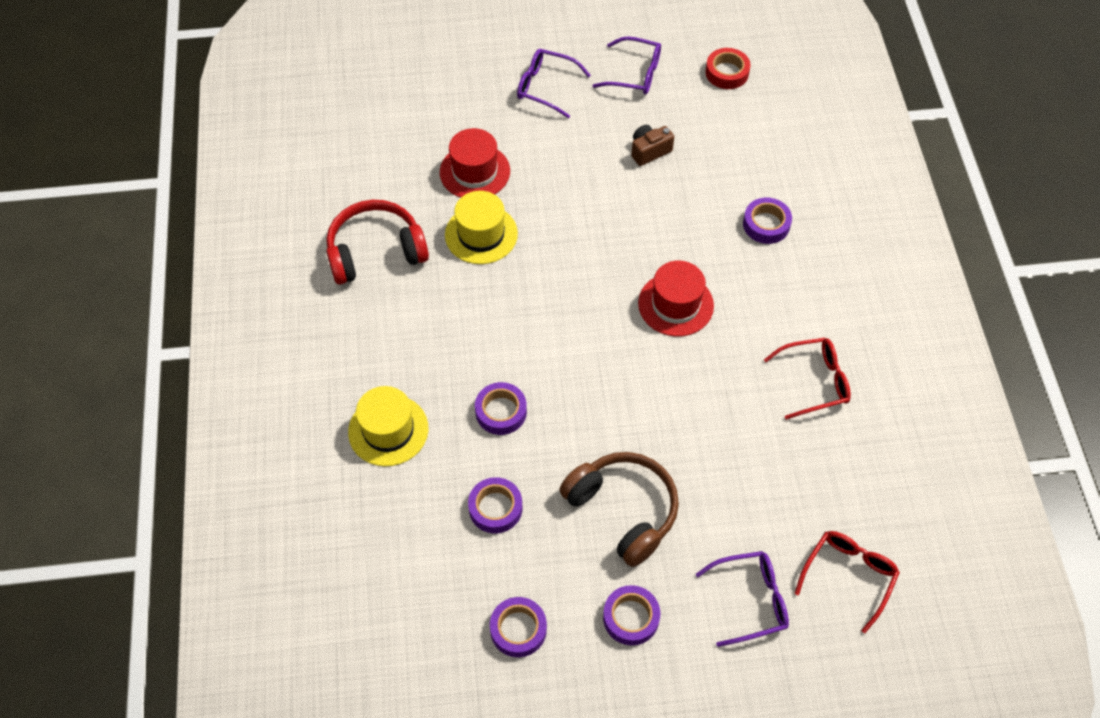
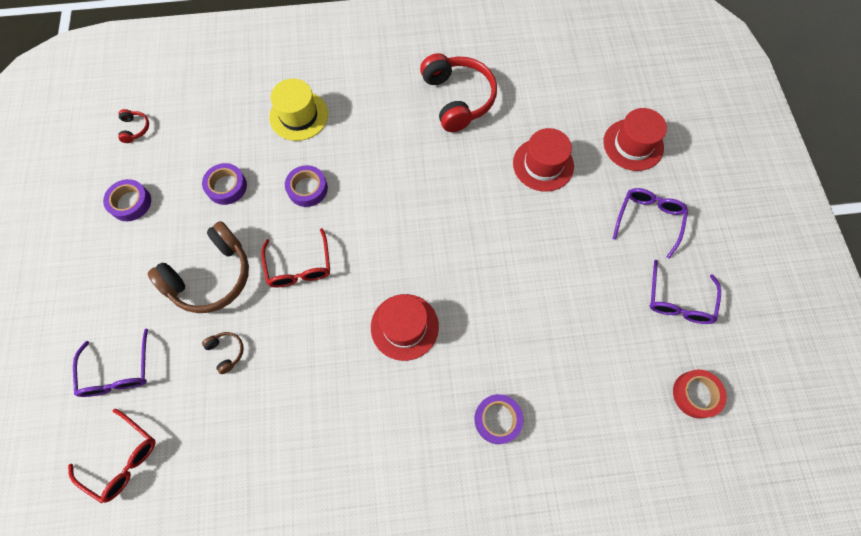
camera: 90 degrees right, 10 degrees up
yellow hat [445,191,518,264] -> none
purple tape [603,585,660,646] -> none
brown camera [631,125,674,166] -> none
red glasses [764,338,851,420] -> red glasses moved to [261,228,330,288]
none -> red headphones [118,109,149,143]
none -> brown headphones [202,332,244,374]
none -> red hat [603,108,667,171]

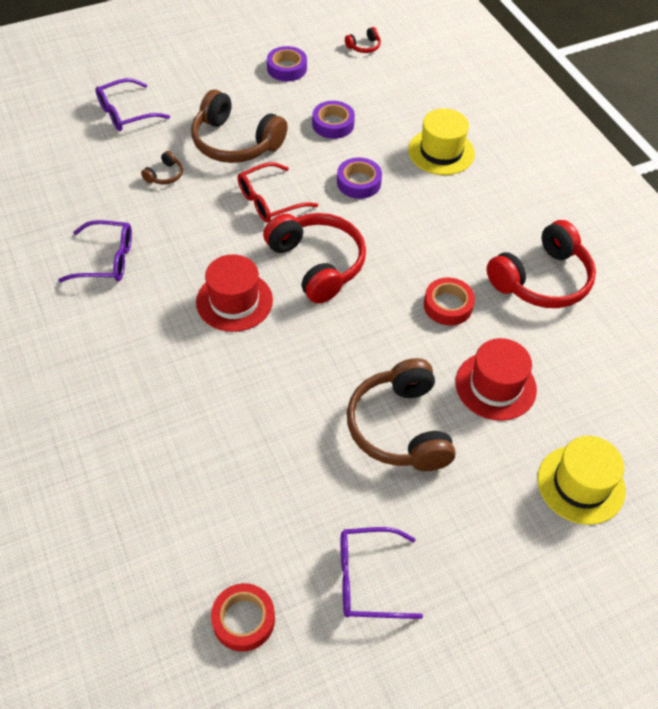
camera: 70 degrees right, 15 degrees down
red glasses [68,409,156,504] -> none
purple tape [475,394,523,444] -> none
red hat [603,108,667,171] -> yellow hat [537,436,626,525]
purple glasses [613,188,688,259] -> purple glasses moved to [58,220,132,282]
none -> red headphones [263,213,366,304]
none -> brown headphones [347,358,456,471]
none -> red tape [424,278,475,326]

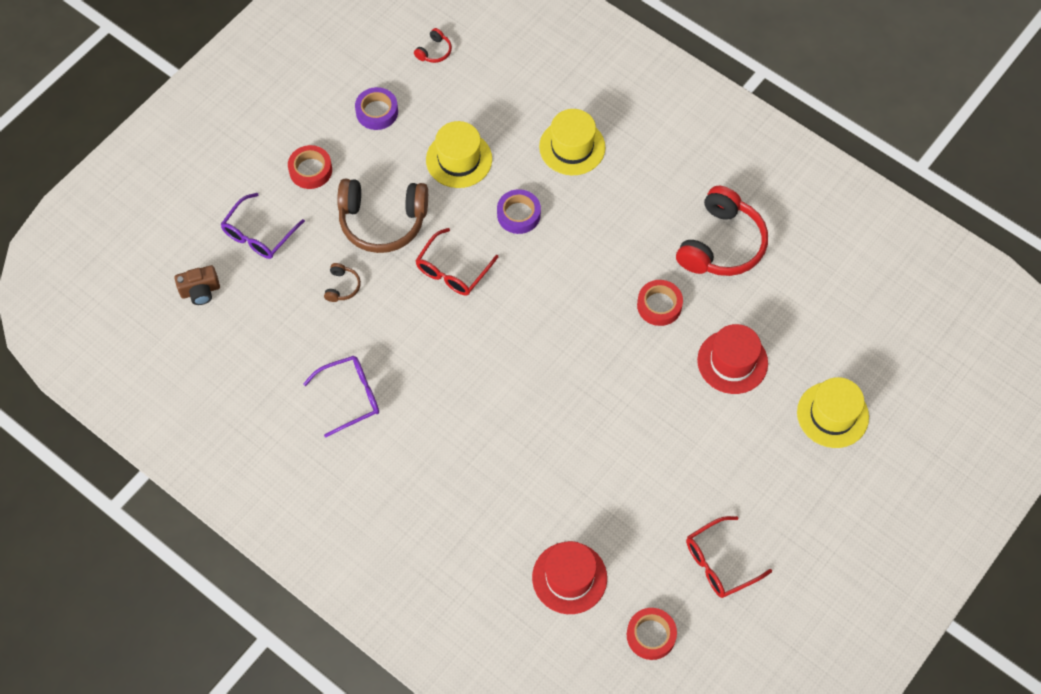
camera: 25 degrees left, 10 degrees up
red hat [196,254,273,332] -> red hat moved to [532,541,607,614]
red headphones [263,213,366,304] -> none
purple tape [312,101,355,139] -> yellow hat [426,121,492,188]
purple glasses [341,527,423,619] -> red glasses [686,516,772,598]
brown headphones [347,358,456,471] -> none
none -> brown camera [174,265,220,305]
none -> red tape [288,145,332,189]

